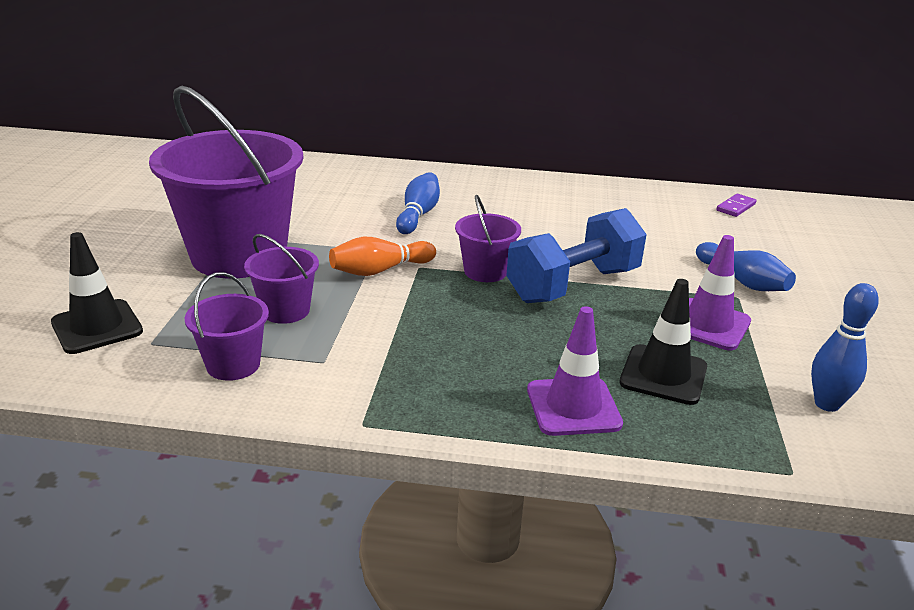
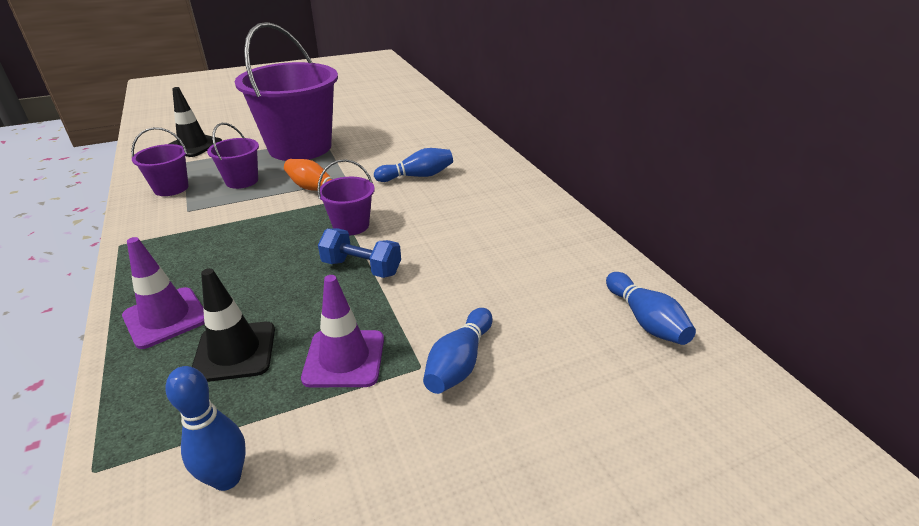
camera: 60 degrees right, 5 degrees up
blue dumbbell [506,208,647,303] -> blue dumbbell [318,228,401,278], size x0.61
purple domino [716,194,756,217] -> blue bowling pin [606,272,696,345]

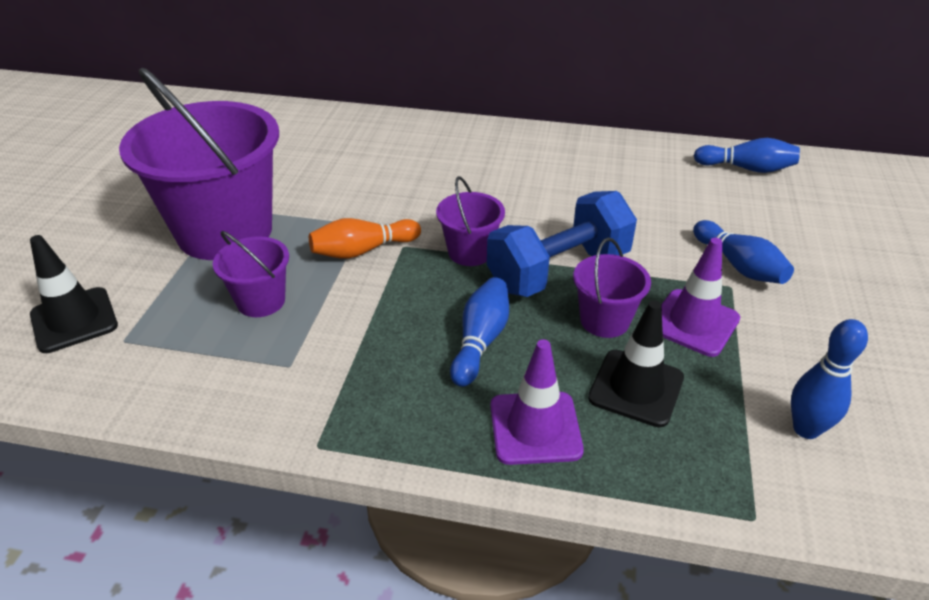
camera: 55 degrees left, 5 degrees up
purple bucket [131,127,189,196] -> purple bucket moved to [573,238,651,338]
blue dumbbell [318,228,401,278] -> blue dumbbell [487,191,637,297], size x1.64
blue bowling pin [374,148,453,182] -> blue bowling pin moved to [450,277,509,387]

